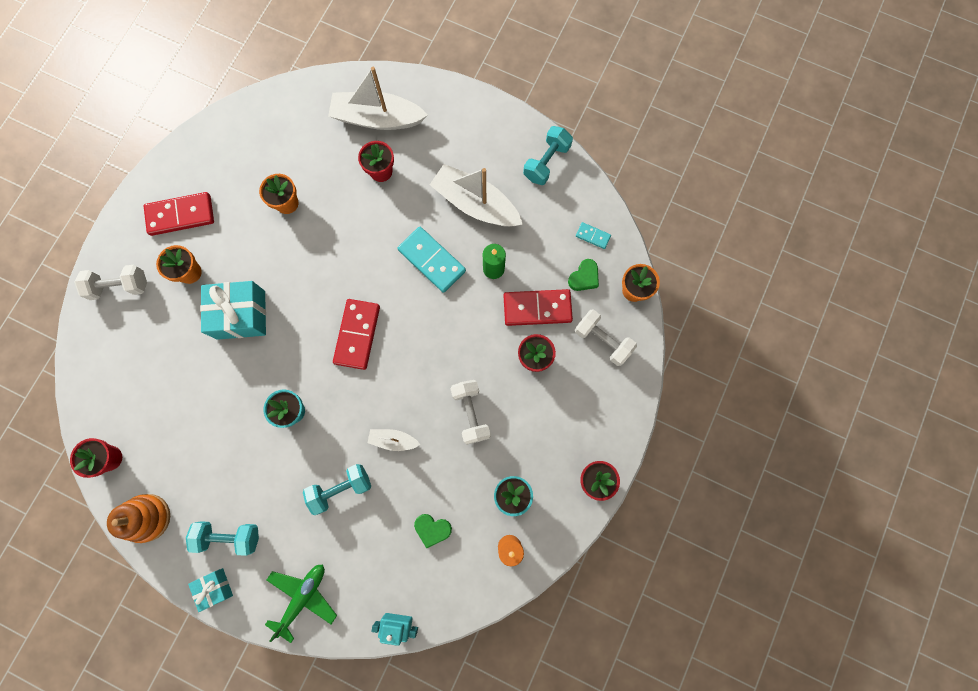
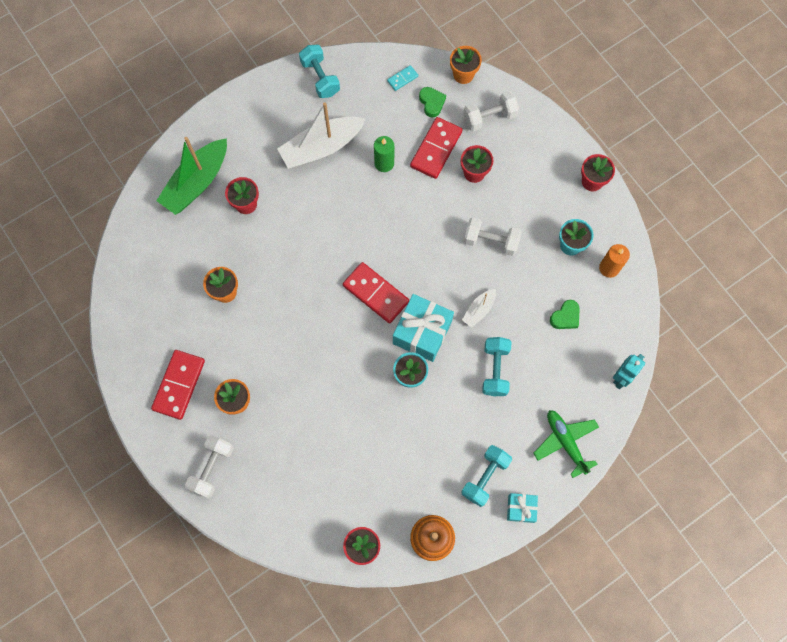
camera: 60 degrees left, 5 degrees down
turquoise gift [200,281,266,340] -> turquoise gift moved to [393,294,454,362]
white boat [328,67,428,130] -> green boat [156,137,227,215]
turquoise domino [398,227,466,293] -> none

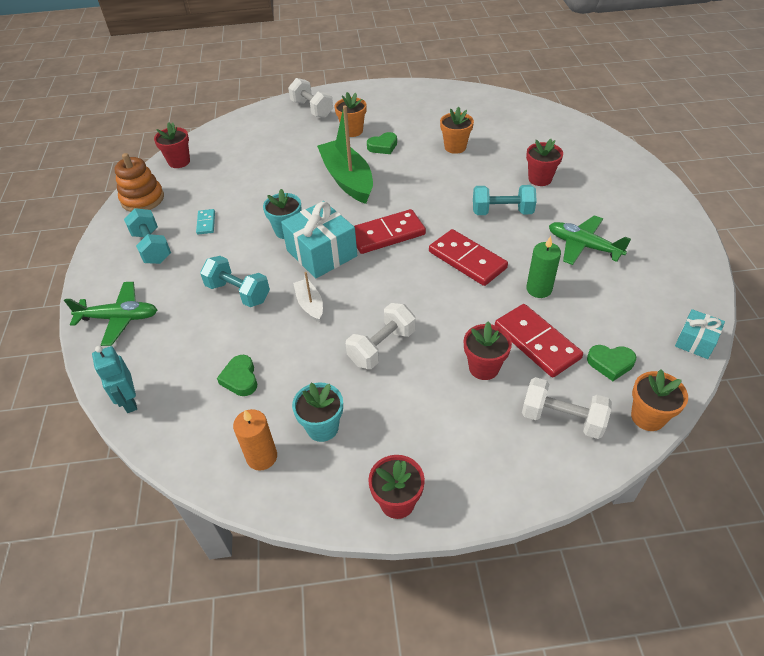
camera: 120 degrees right, 25 degrees down
red domino [151,350,205,420] -> red domino moved to [429,229,508,286]
green boat [156,137,227,215] -> green boat moved to [317,106,373,204]
white boat [277,102,365,169] -> green plane [549,215,631,265]
turquoise dumbbell [299,45,340,98] -> turquoise dumbbell moved to [473,185,536,215]
turquoise domino [387,65,418,91] -> turquoise domino moved to [196,209,215,235]
white dumbbell [463,91,519,132] -> white dumbbell turned 75 degrees counterclockwise [522,377,612,439]
turquoise gift [507,493,538,523] -> turquoise gift moved to [675,309,725,359]
none -> green heart [367,132,397,154]

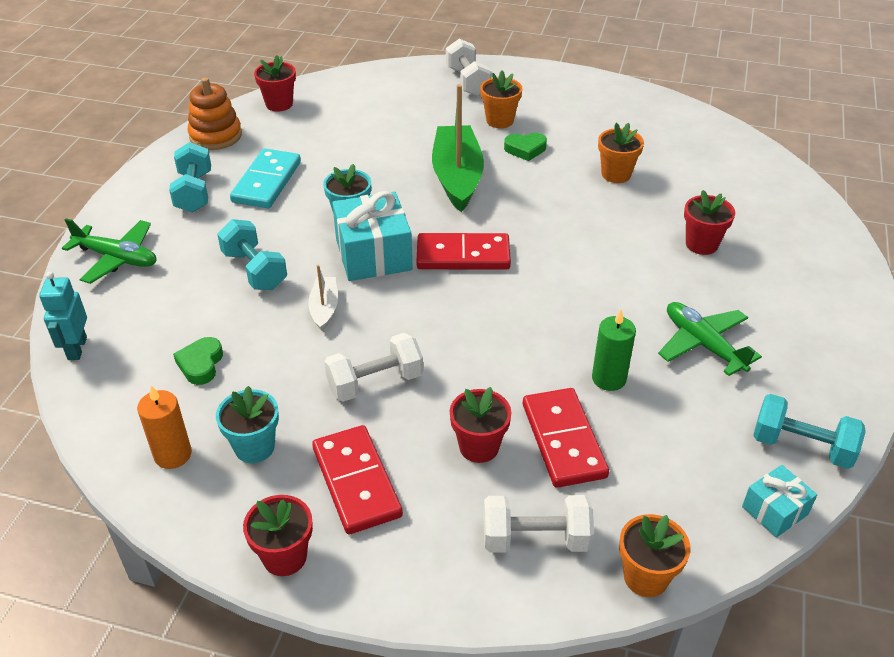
camera: 20 degrees right, 5 degrees down
turquoise domino [196,209,215,235] -> turquoise domino [230,148,301,208], size x2.03
red domino [429,229,508,286] -> red domino moved to [312,425,403,534]
turquoise dumbbell [473,185,536,215] -> turquoise dumbbell moved to [753,394,866,469]
white dumbbell [522,377,612,439] -> white dumbbell turned 45 degrees counterclockwise [483,495,594,553]
green heart [587,345,636,381] -> none

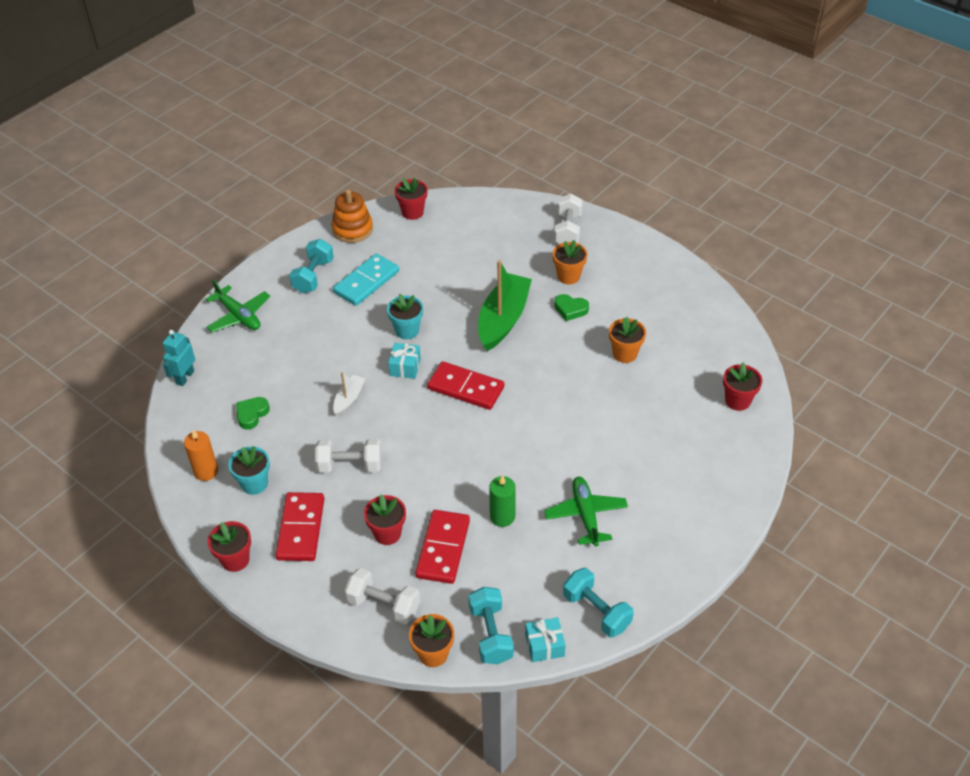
camera: 25 degrees right, 5 degrees up
turquoise dumbbell [217,219,287,290] -> turquoise dumbbell moved to [469,587,514,664]
turquoise gift [332,191,413,281] -> turquoise gift [388,343,421,379], size x0.54
red flower pot [684,190,735,255] -> red flower pot moved to [723,362,762,411]

